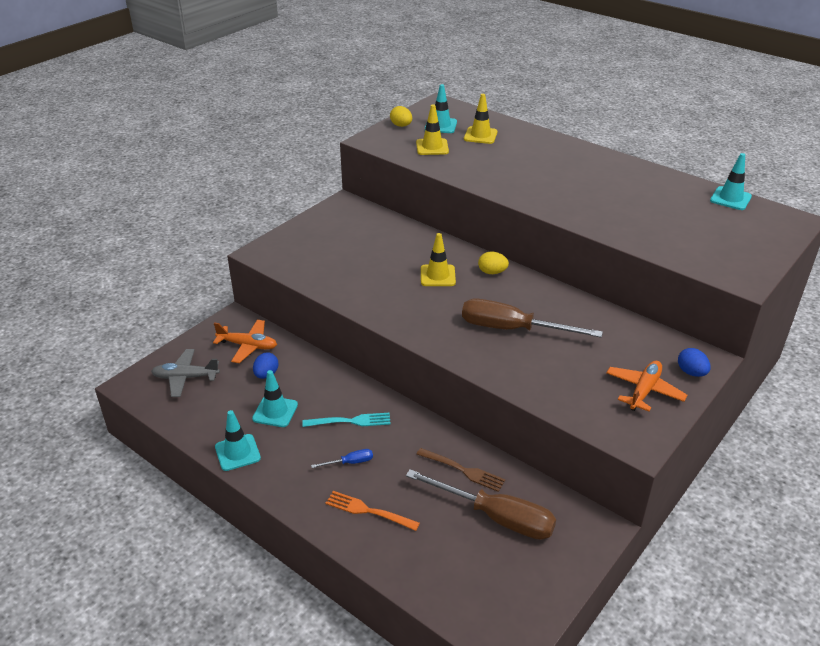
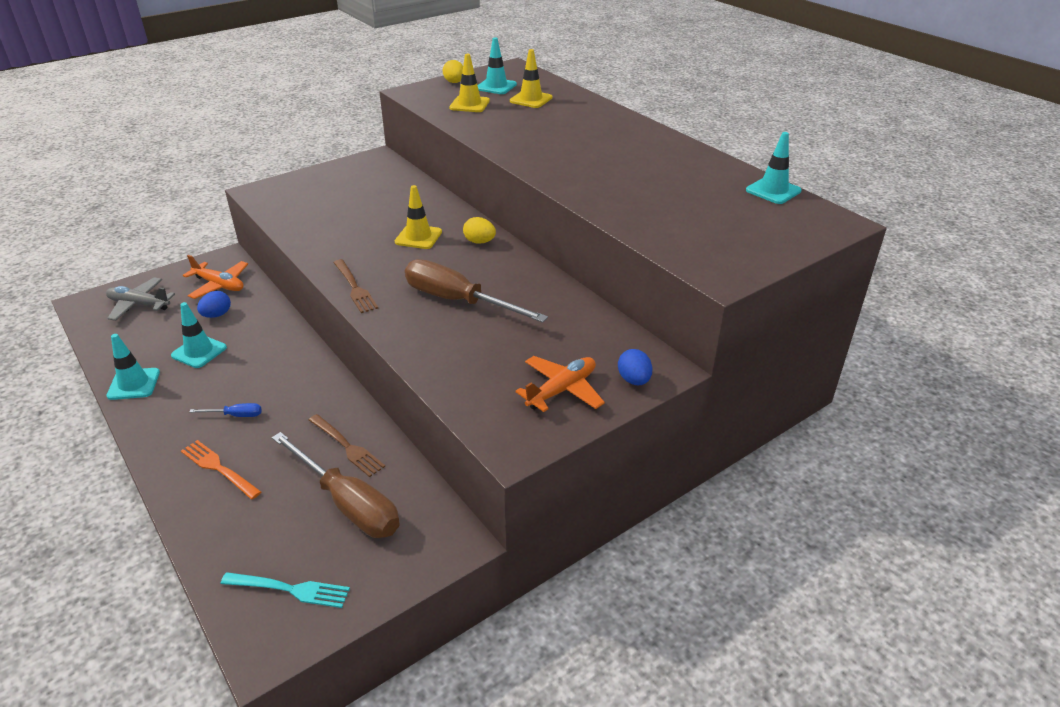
camera: 15 degrees right, 0 degrees up
turquoise fork [302,413,391,427] -> turquoise fork moved to [221,572,350,608]
none -> brown fork [333,259,378,313]

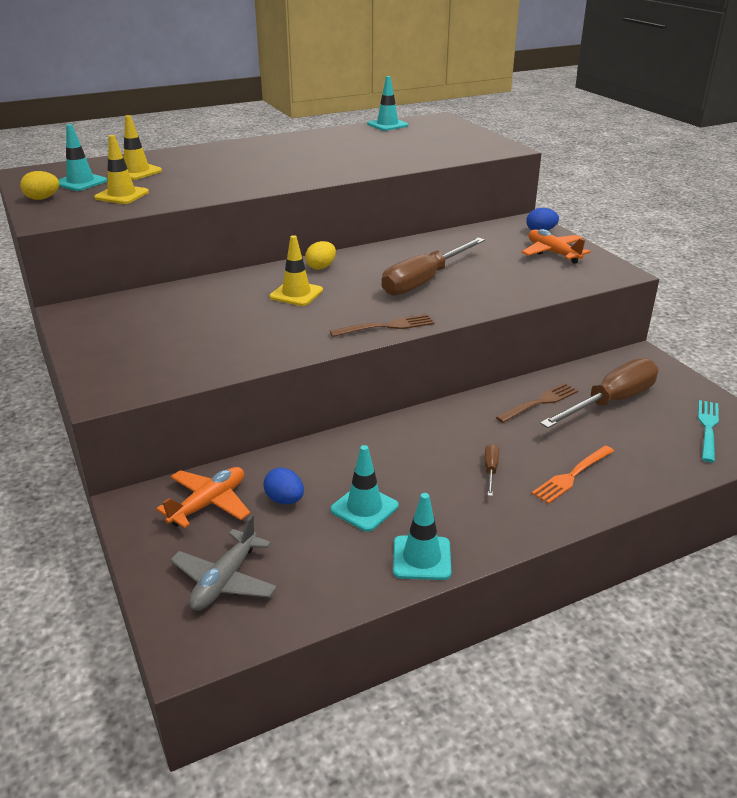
camera: 80 degrees left, 5 degrees down
blue screwdriver [189,403,262,417] -> brown screwdriver [484,444,499,496]

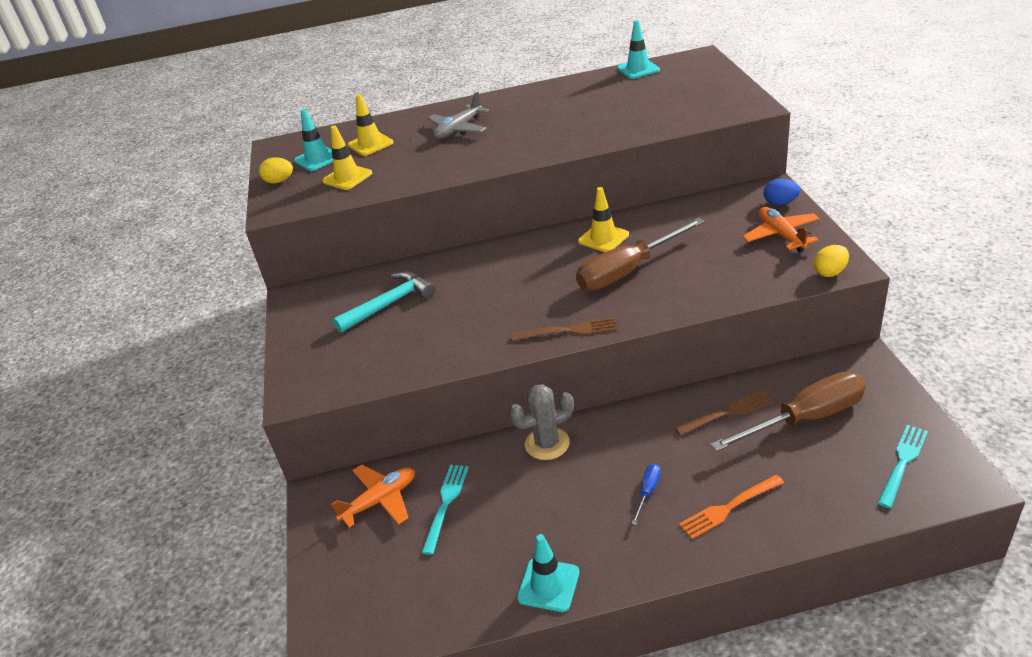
camera: 20 degrees right, 5 degrees up
grey plane [170,515,277,611] -> grey plane moved to [428,92,489,139]
blue egg [263,468,304,504] -> turquoise fork [421,465,469,555]
yellow traffic cone [270,235,323,306] -> yellow traffic cone moved to [578,187,629,252]
yellow egg [305,241,336,270] -> yellow egg moved to [813,245,849,277]
turquoise traffic cone [330,445,399,532] -> none
brown screwdriver [484,444,499,496] -> blue screwdriver [631,463,661,525]
none -> turquoise hammer [333,271,435,333]
none -> grey cactus [509,384,574,460]

